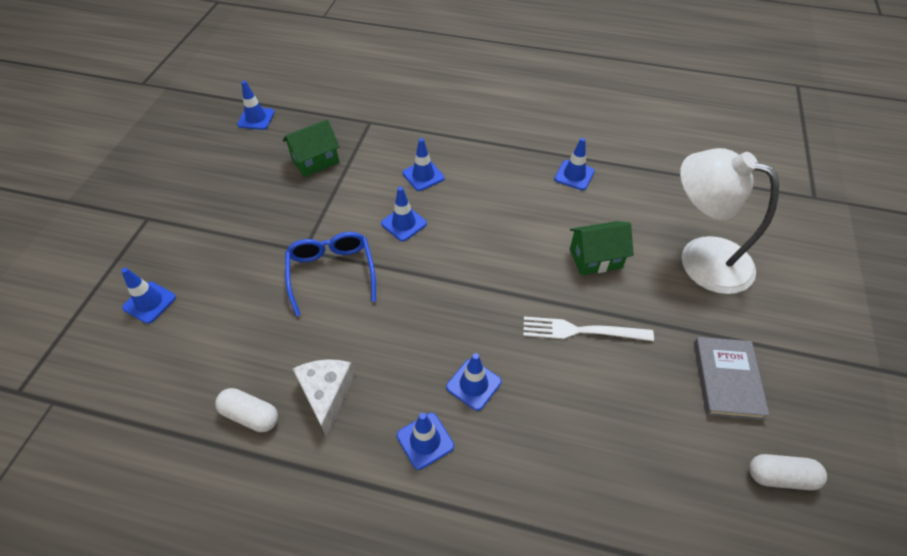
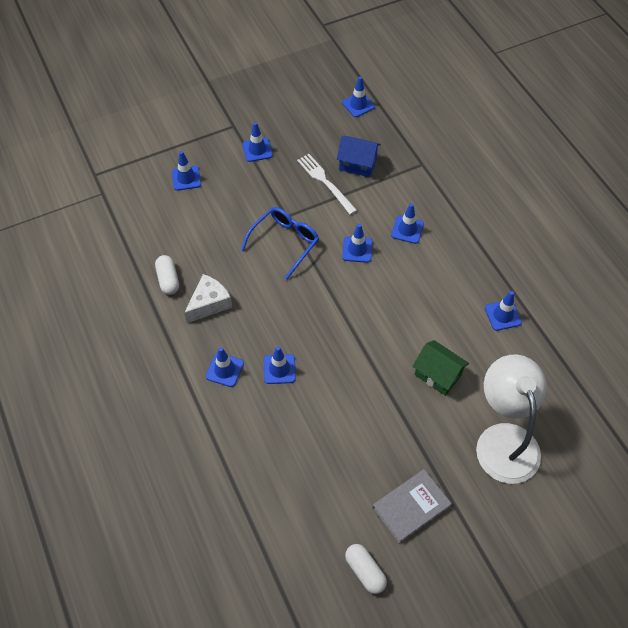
camera: 50 degrees right, 5 degrees up
green house [283,119,340,177] -> blue house [337,136,381,177]
white fork [523,317,654,341] -> white fork moved to [297,154,357,215]
none -> blue traffic cone [242,122,273,162]

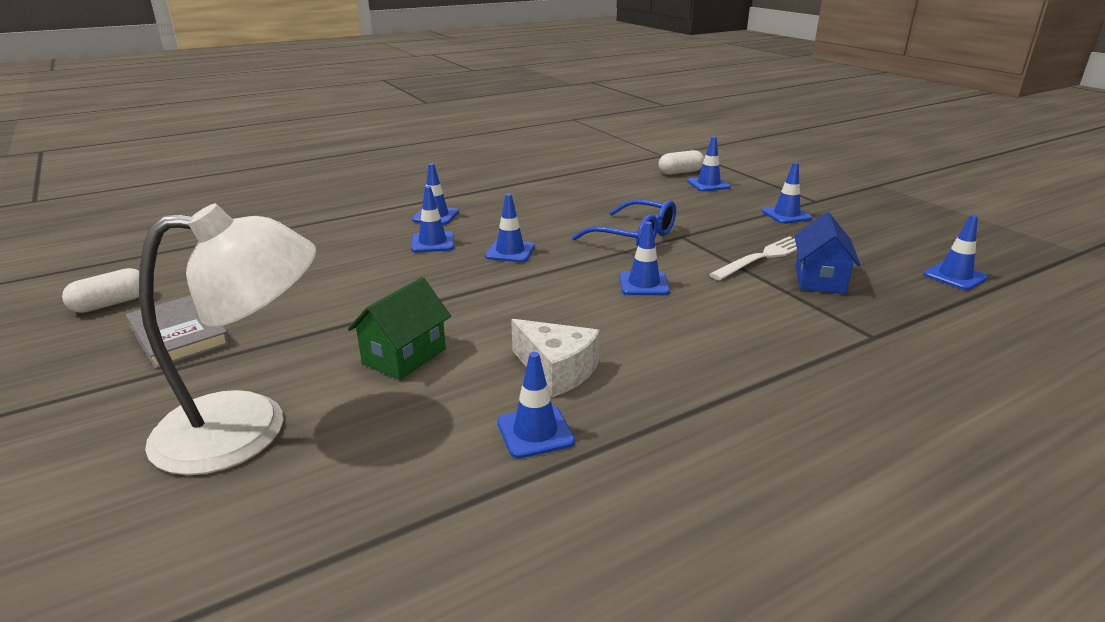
camera: 85 degrees right, 30 degrees down
white capsule [155,255,179,295] -> white capsule moved to [659,150,704,175]
white cheese [184,274,232,323] -> white cheese moved to [511,319,600,397]
blue traffic cone [391,203,424,244] -> blue traffic cone moved to [485,194,535,262]

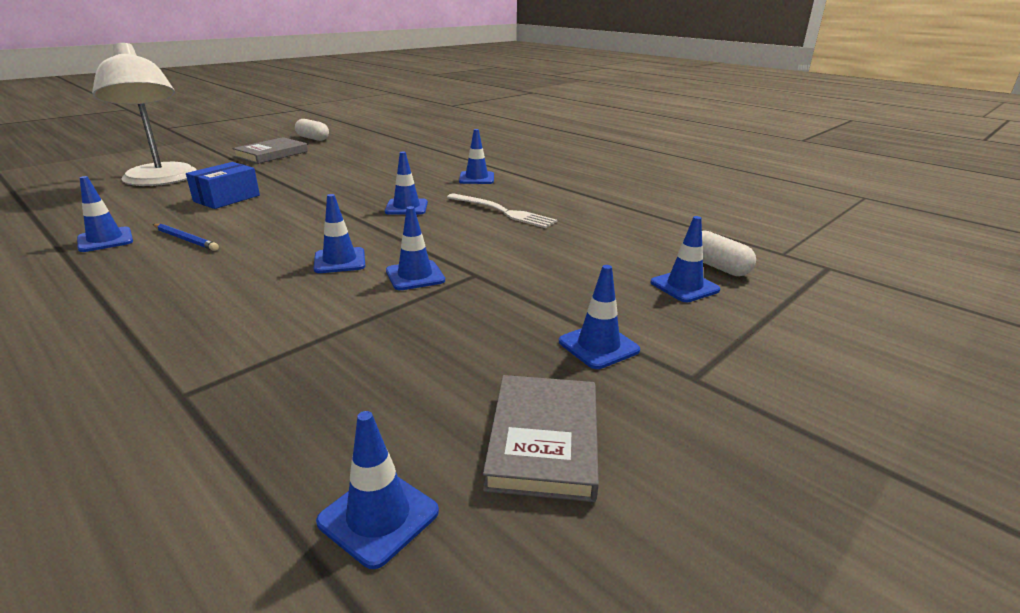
camera: 75 degrees right, 0 degrees up
green house [348,277,451,380] -> blue box [186,162,260,209]
blue traffic cone [411,186,454,252] -> blue traffic cone moved to [386,206,445,290]
white cheese [511,319,600,397] -> blue pencil [153,224,219,251]
blue glasses [572,199,676,247] -> none
white fork [709,236,797,280] -> white fork moved to [447,193,557,228]
blue house [794,212,861,294] -> none
none -> grey book [483,375,599,502]

